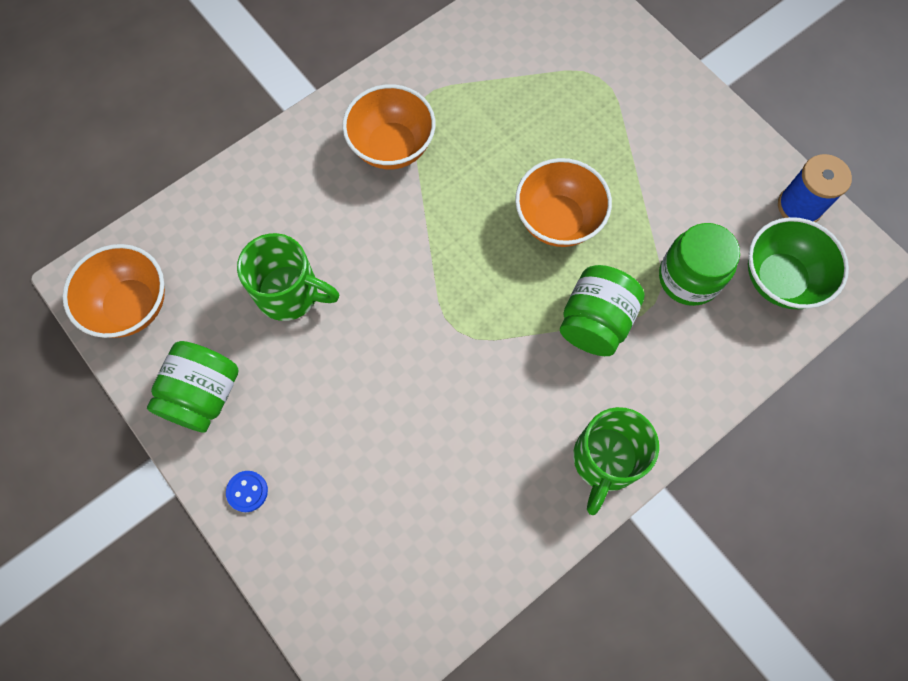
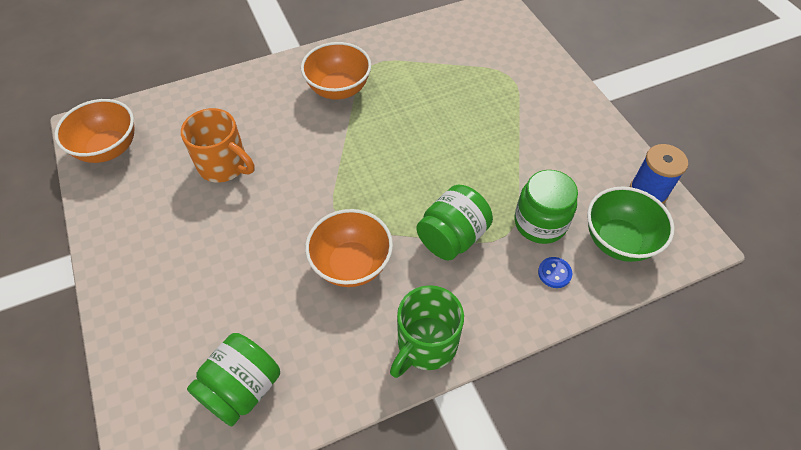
camera: 15 degrees right, 15 degrees down
green jar [147,341,239,433] -> green jar moved to [187,333,280,426]
blue button [226,471,268,512] -> blue button moved to [538,257,572,288]
green mug [237,233,339,321] -> orange mug [181,108,254,182]
orange bowl [515,158,612,247] -> orange bowl moved to [305,209,393,287]

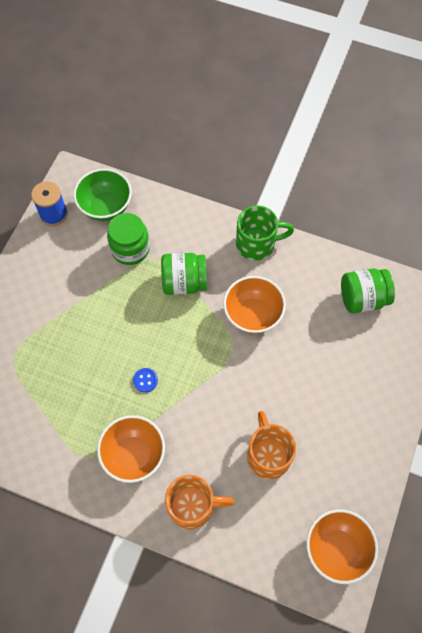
camera: 135 degrees left, 10 degrees up
blue button [538,257,572,288] -> blue button moved to [133,368,158,392]
none -> orange mug [165,475,235,530]

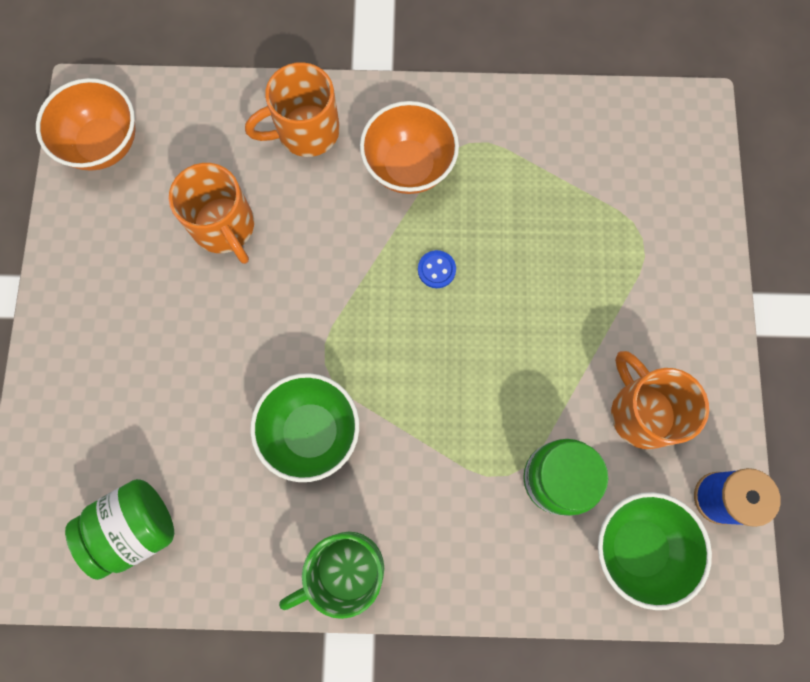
camera: 160 degrees right, 10 degrees up
green jar [161,253,207,295] -> none
orange bowl [223,276,286,334] -> green bowl [250,373,359,482]
none -> orange mug [611,351,709,449]

